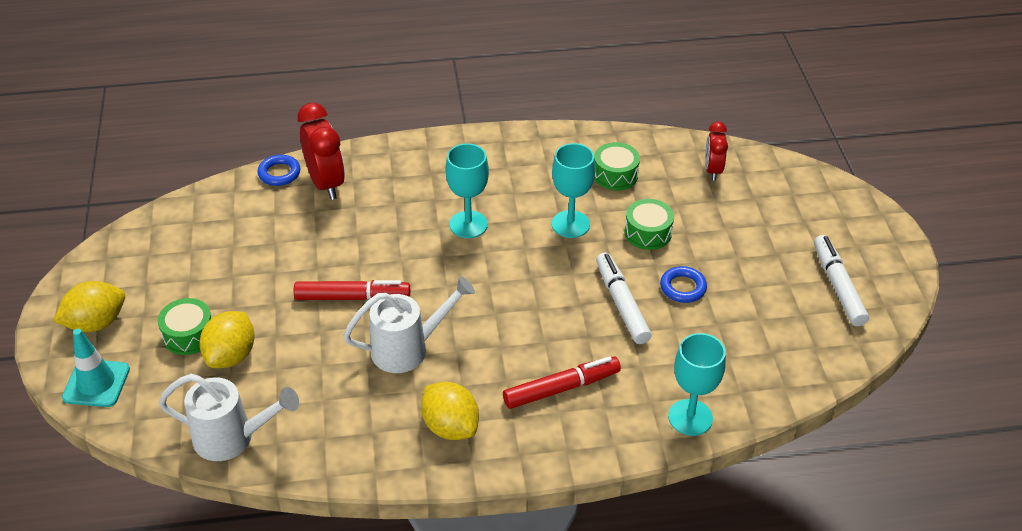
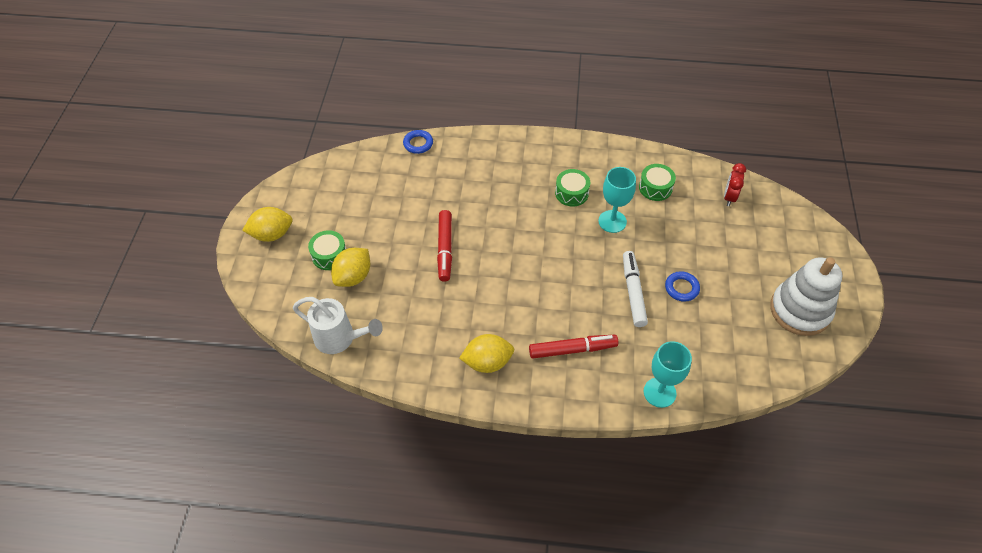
camera: 15 degrees right, 10 degrees up
turquoise traffic cone [62,329,130,407] -> none
red marker [294,280,410,300] -> red marker turned 75 degrees clockwise [437,210,452,282]
red clock [298,103,345,200] -> none
white watering can [343,276,475,373] -> none
yellow lemon [421,382,479,440] -> yellow lemon turned 75 degrees counterclockwise [459,334,514,373]
turquoise goblet [445,143,489,238] -> none
green drum [624,199,674,250] -> green drum moved to [555,169,590,206]
white marker [814,235,869,326] -> white stacking toy [770,257,842,336]

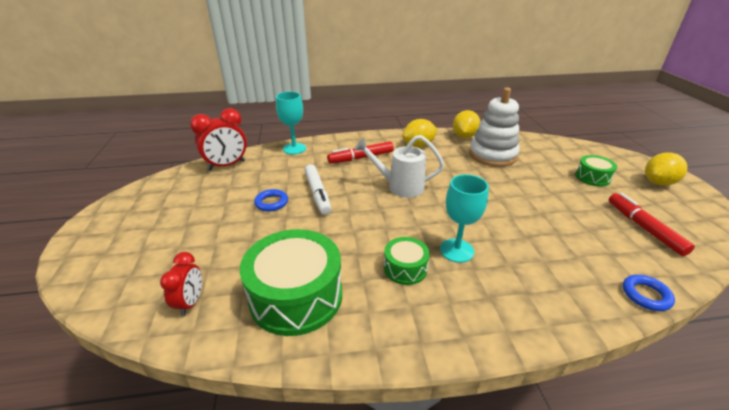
camera: 165 degrees right, 20 degrees down
white watering can [293,297,383,354] -> white watering can moved to [354,135,444,198]
yellow lemon [331,248,370,287] -> yellow lemon moved to [453,110,480,138]
red marker [437,210,452,282] -> red marker moved to [609,193,695,256]
turquoise goblet [598,167,636,233] -> turquoise goblet moved to [440,174,489,263]
green drum [639,164,676,201] -> green drum [240,229,342,336], size x1.96
white stacking toy [770,257,842,336] -> white stacking toy moved to [469,87,520,167]
none -> red clock [190,108,247,171]

